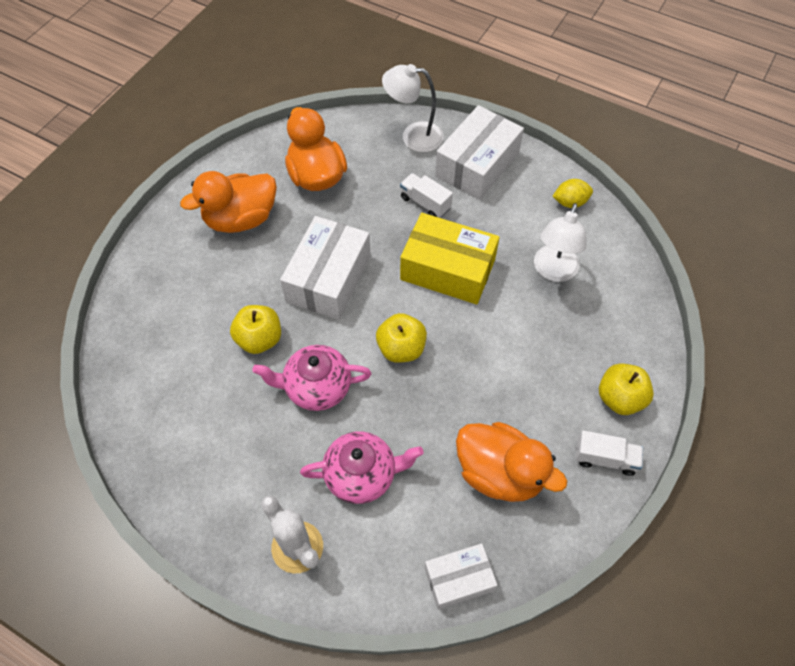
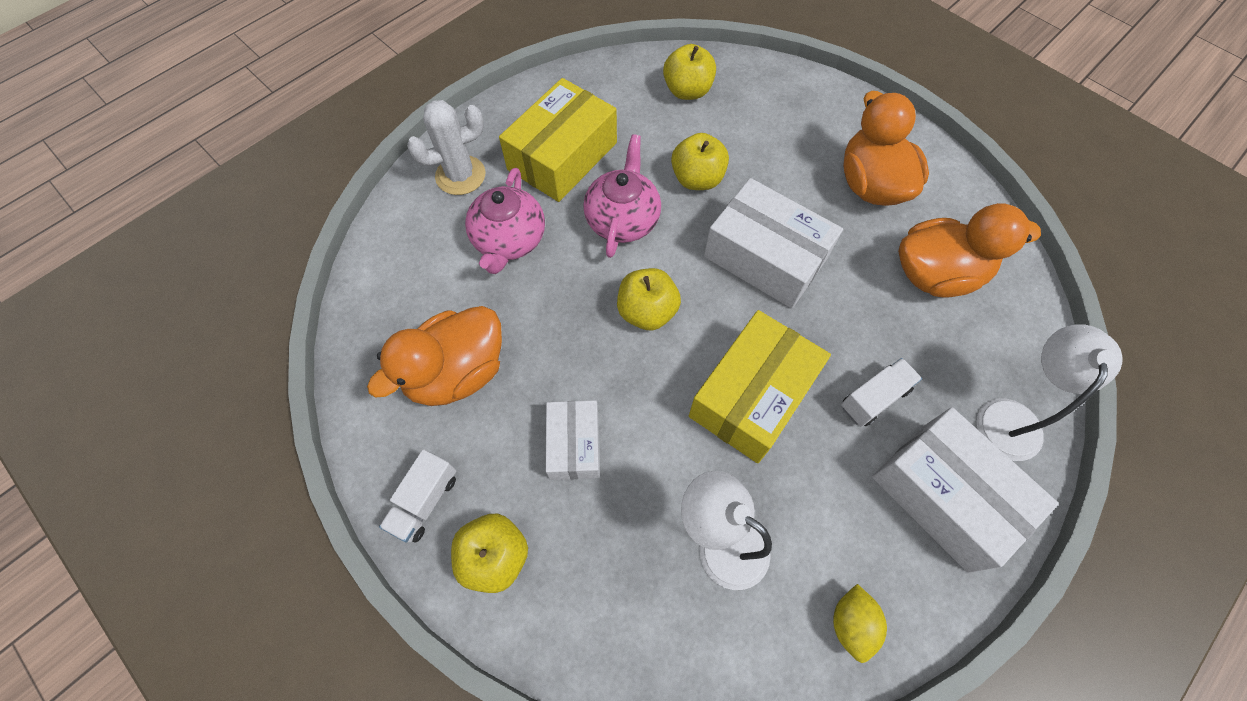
camera: 105 degrees right, 5 degrees up
white box [424,543,497,610] -> white box moved to [546,400,600,480]
none -> yellow box [499,78,617,202]
none -> yellow apple [663,44,716,100]

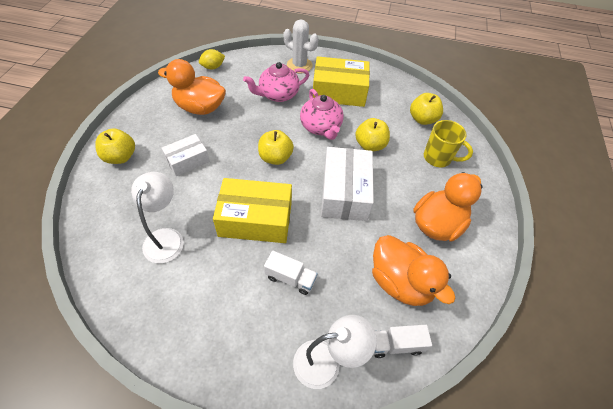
camera: 55 degrees right, 10 degrees down
white truck [379,449,456,543] -> white truck moved to [374,325,432,358]
pink teapot [583,134,661,258] -> pink teapot turned 90 degrees clockwise [300,89,344,140]
yellow lemon [833,584,887,663] -> yellow lemon moved to [199,49,225,69]
white box [872,407,1059,573] -> none
none -> yellow mug [424,120,473,167]

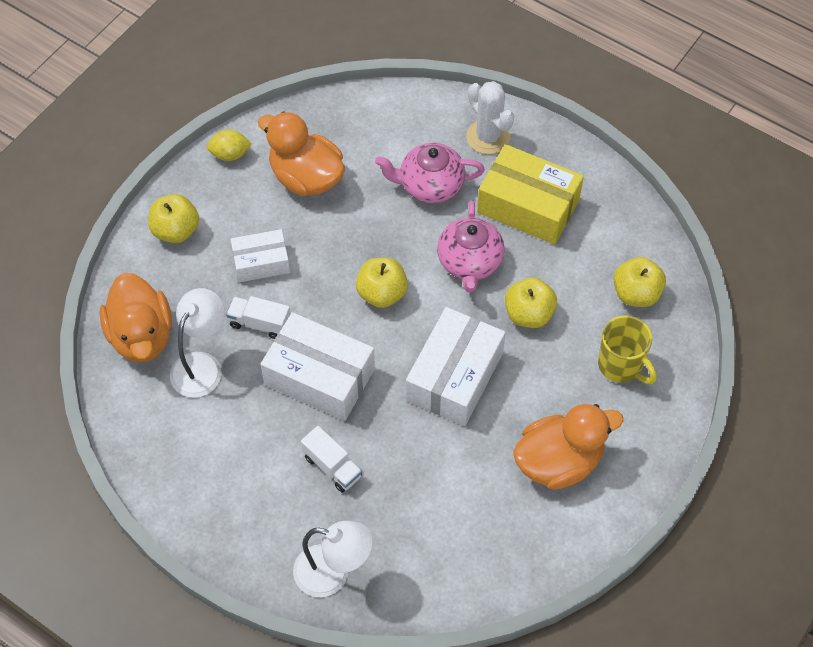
camera: 25 degrees right, 5 degrees up
yellow lemon [199,49,225,69] -> yellow lemon moved to [207,130,252,161]
yellow box [213,178,292,243] -> white box [261,312,375,421]
orange duck [372,235,456,306] -> orange duck moved to [99,272,172,362]
white truck [374,325,432,358] -> white truck moved to [226,296,291,339]

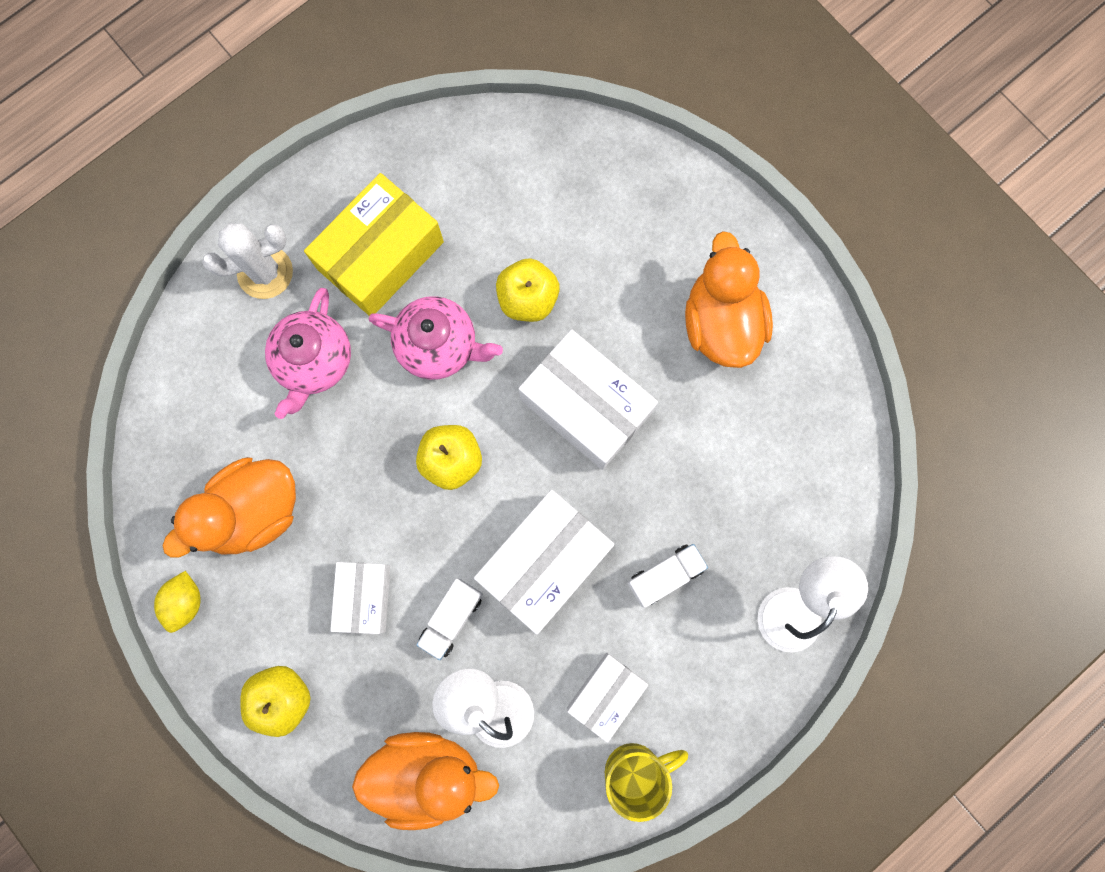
camera: 75 degrees left, 20 degrees up
yellow mug [598,315,657,384] -> yellow mug moved to [605,743,688,822]
yellow apple [613,257,666,307] -> none
none -> white box [567,653,648,743]

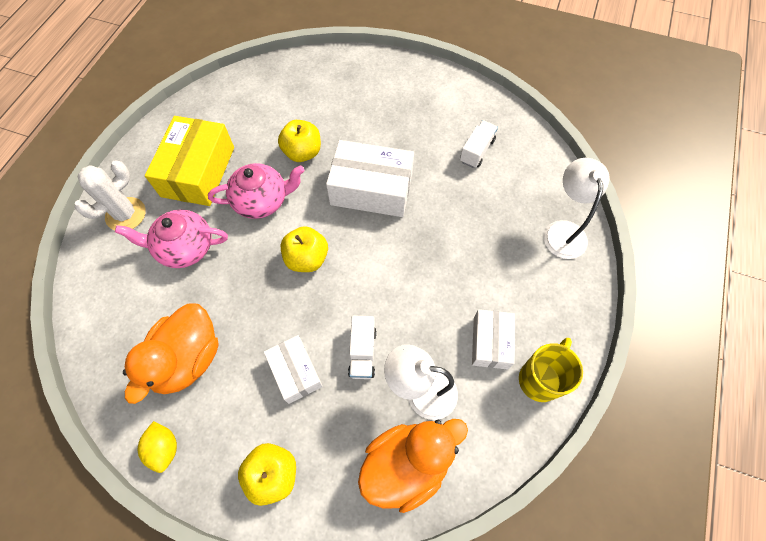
camera: 30 degrees left, 15 degrees down
pink teapot [265,288,351,419] -> pink teapot turned 105 degrees clockwise [115,210,228,268]
white box [474,490,614,635] -> none
white truck [627,544,708,608] -> white truck moved to [460,120,498,168]
orange duck [685,231,773,368] -> none

